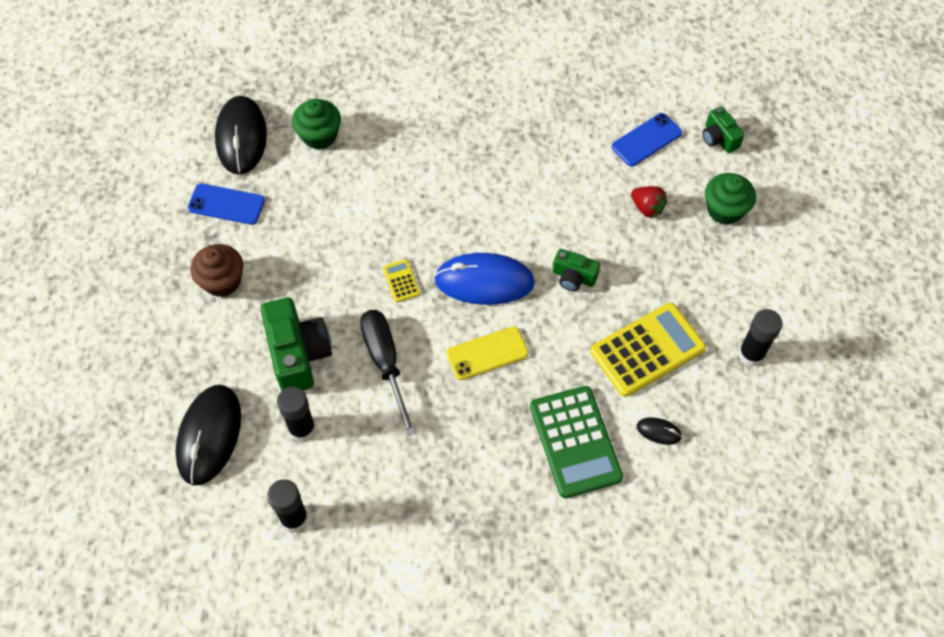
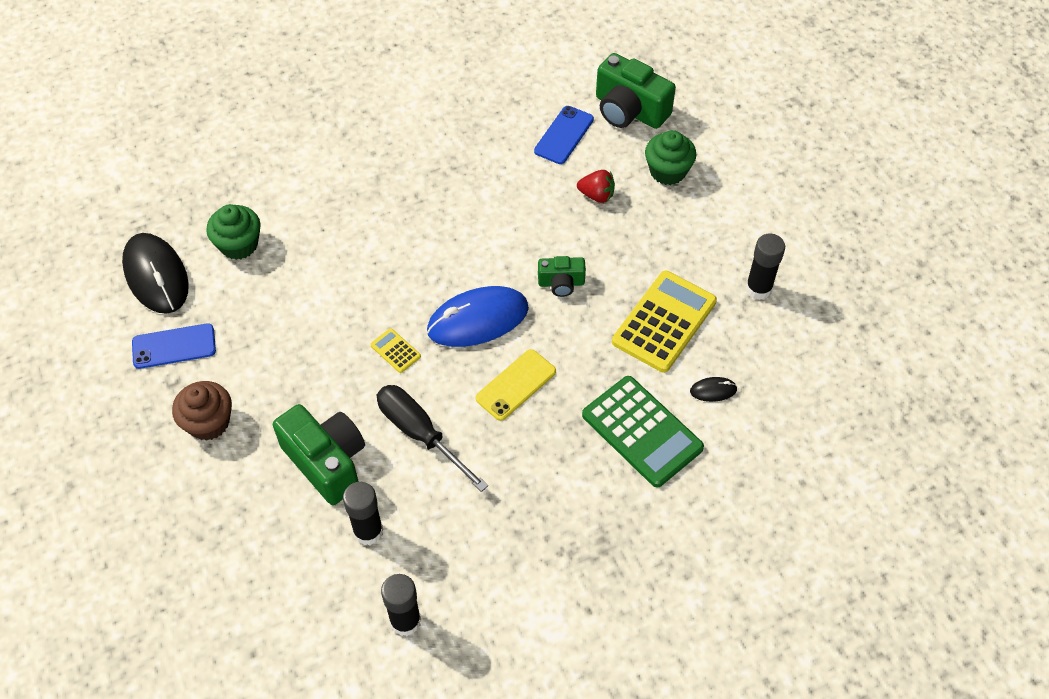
camera: 25 degrees left, 5 degrees down
black mouse [175,385,241,485] -> none
green camera [703,106,744,153] -> green camera [596,53,676,129], size x1.82

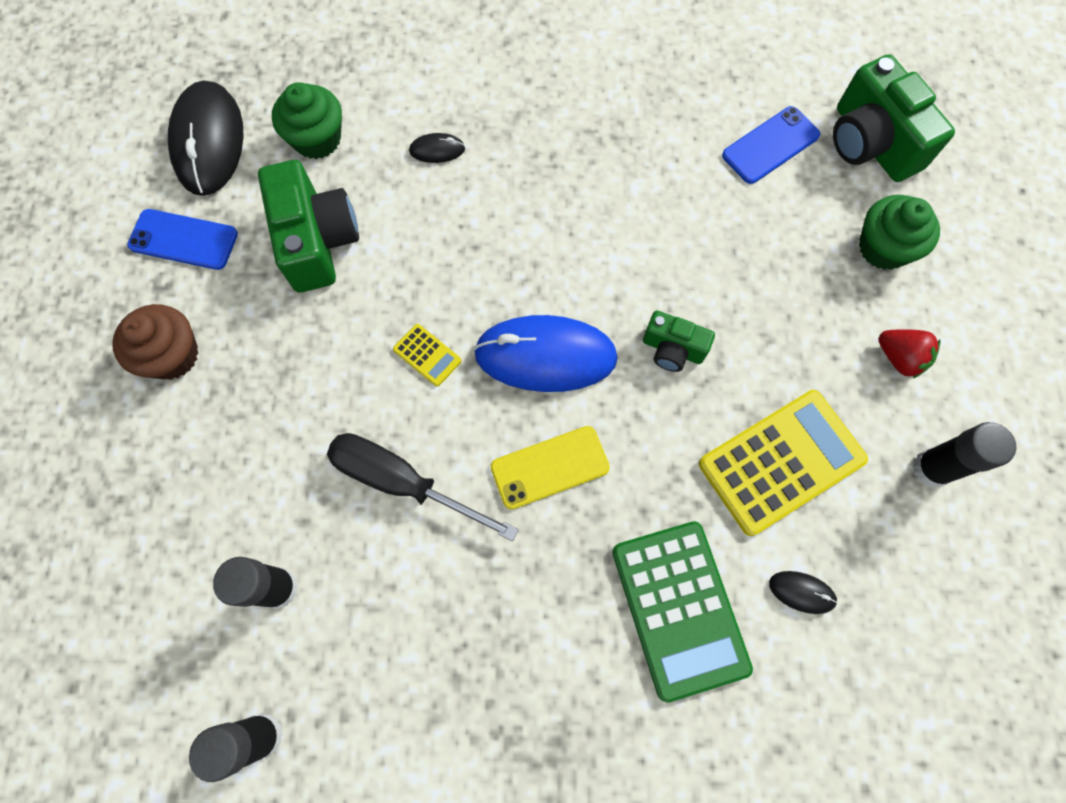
camera: 25 degrees right, 15 degrees up
green camera [273,404,365,505] -> green camera moved to [258,160,359,292]
yellow calculator [370,328,421,373] -> yellow calculator turned 150 degrees clockwise [393,324,461,387]
black screwdriver [377,385,488,492] -> black screwdriver turned 45 degrees counterclockwise [327,433,519,541]
red strawberry [577,170,615,203] -> red strawberry moved to [878,329,941,379]
none -> black mouse [409,133,465,163]

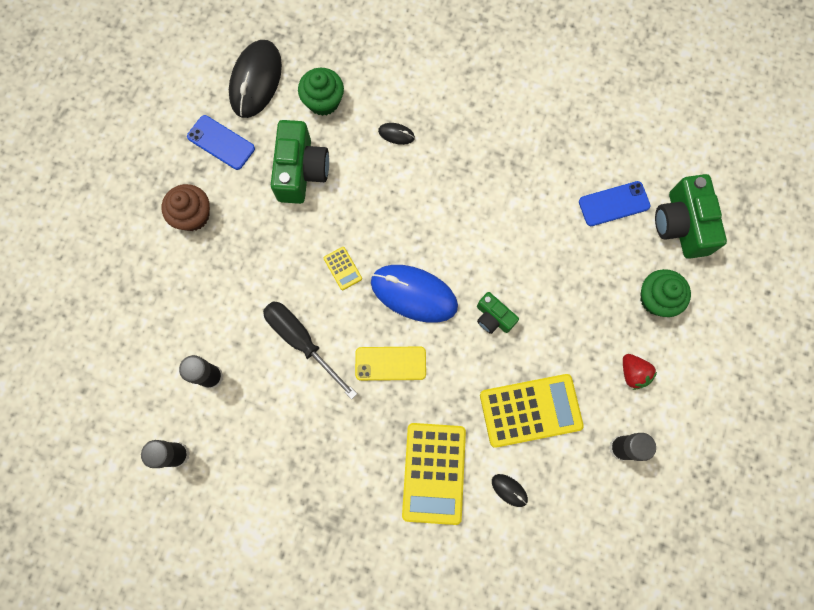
camera: 20 degrees right, 5 degrees up
green calculator [612,521,753,703] -> yellow calculator [402,423,466,525]

